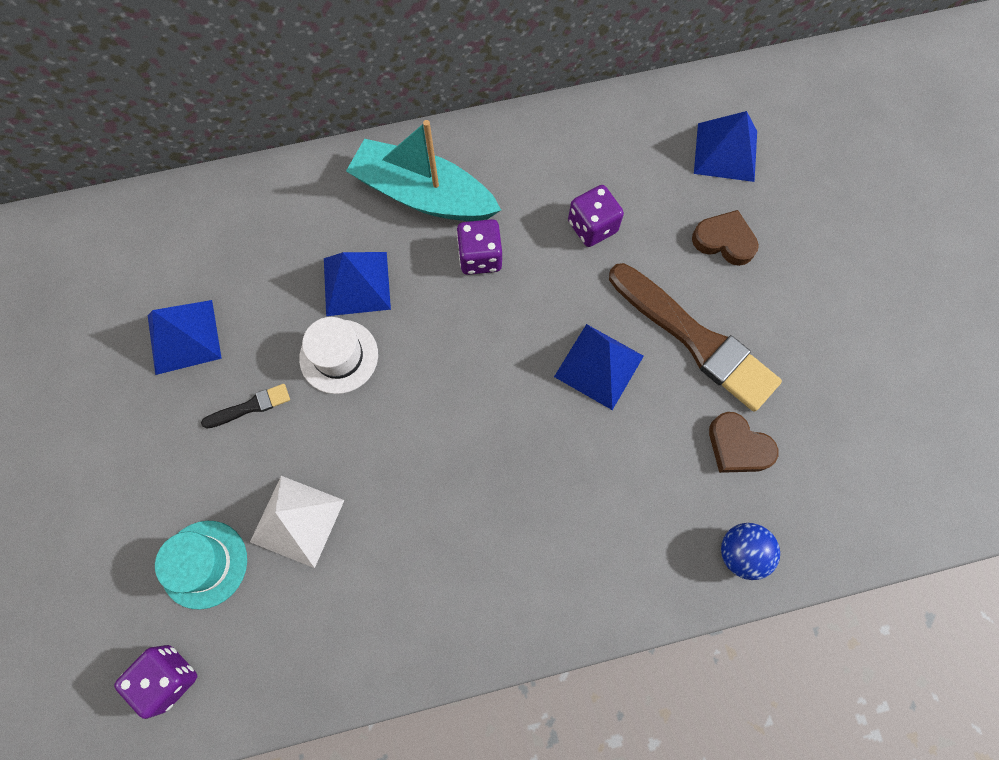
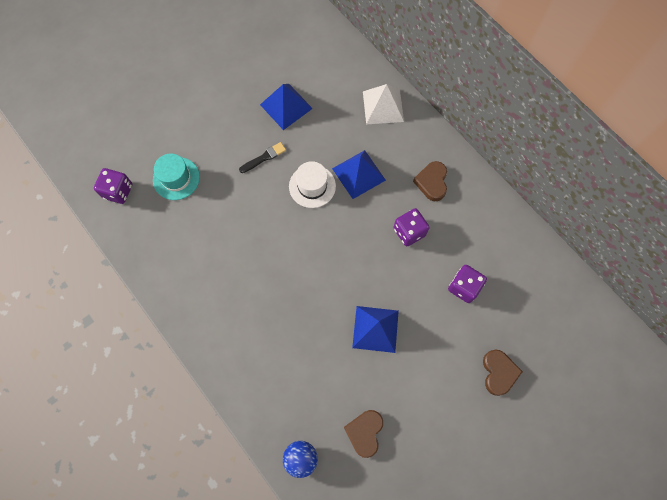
camera: 65 degrees right, 0 degrees up
black brush [201,384,290,429] -> black brush turned 75 degrees counterclockwise [239,142,286,173]
white pyramid [250,476,344,568] -> white pyramid moved to [363,84,404,124]
turquoise boat [346,120,501,221] -> brown heart [413,161,447,201]
brown brush [609,263,782,411] -> none
blue pyramid [694,111,757,182] -> none

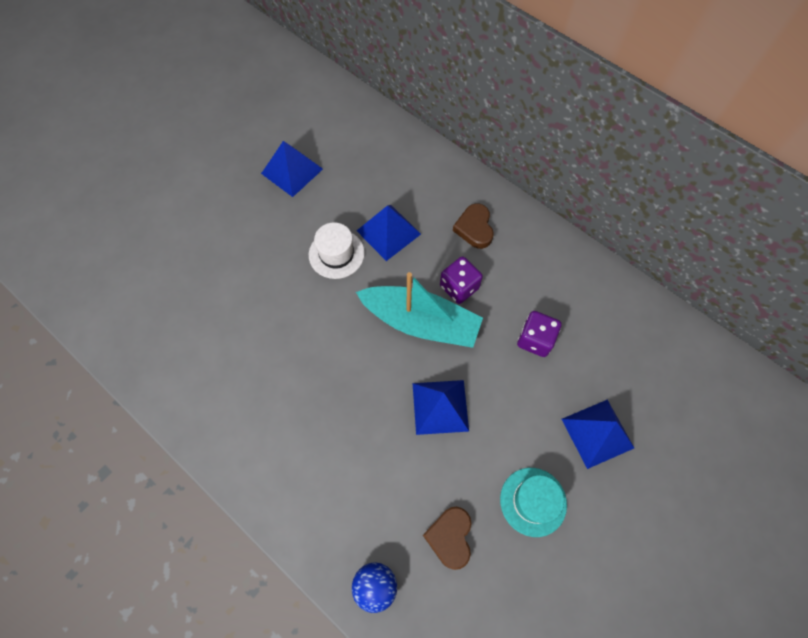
camera: 10 degrees left, 5 degrees down
purple dice [94,168,132,204] -> none
turquoise hat [153,154,200,200] -> turquoise hat moved to [500,468,567,537]
black brush [239,142,286,173] -> none
white pyramid [363,84,404,124] -> none
brown heart [483,350,523,396] -> blue pyramid [562,400,634,469]
none -> turquoise boat [356,272,483,348]

